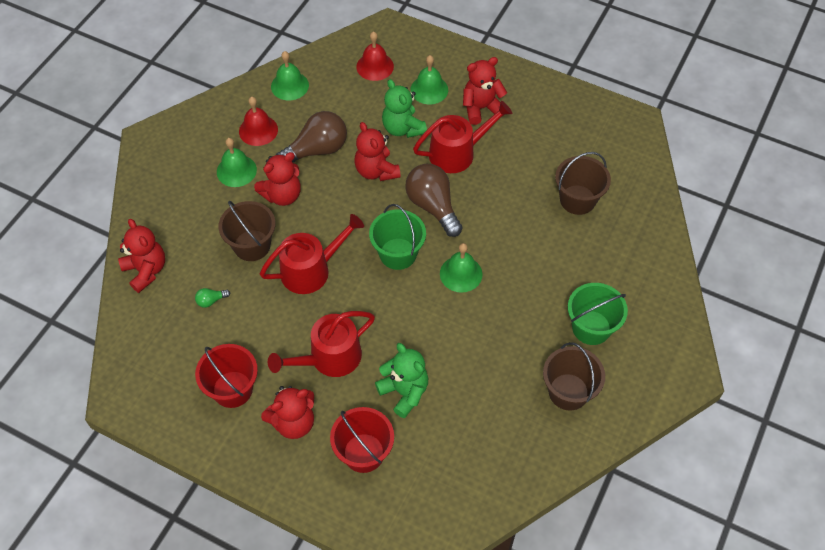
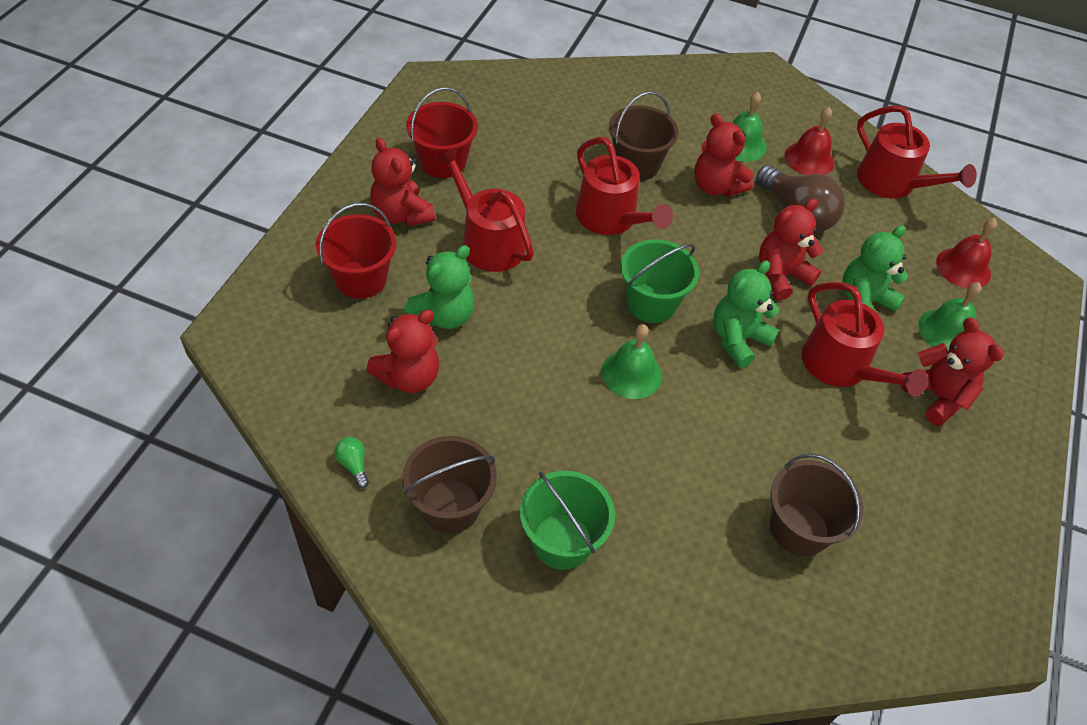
camera: 80 degrees right, 5 degrees down
red teddy bear [118,219,165,293] -> red teddy bear moved to [366,310,439,393]
green light bulb [195,288,230,308] -> green light bulb moved to [334,437,369,488]
green bell [271,51,309,100] -> red watering can [857,105,977,198]
brown light bulb [405,164,462,237] -> green teddy bear [713,261,779,368]

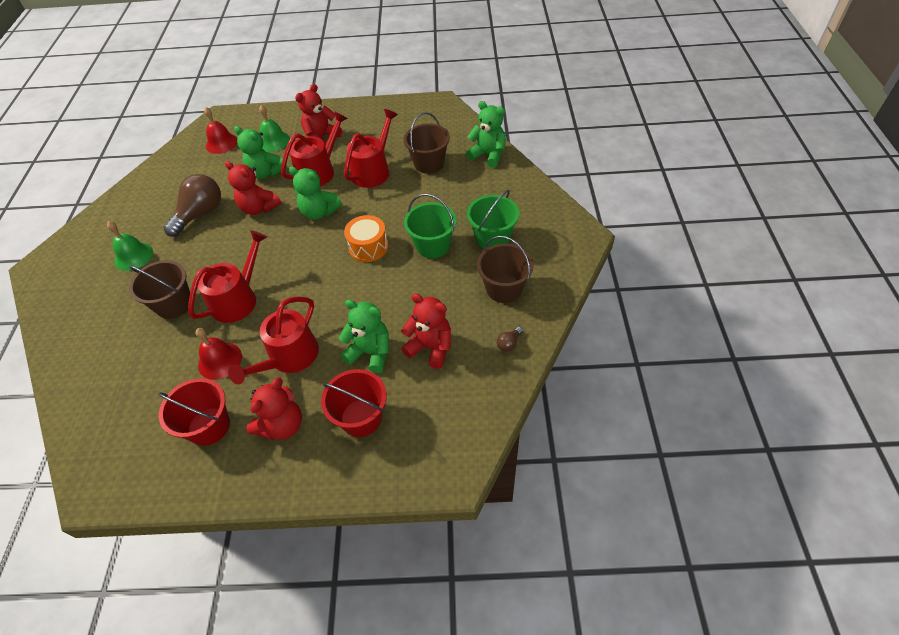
camera: 105 degrees left, 0 degrees up
green light bulb [334,437,369,488] -> brown light bulb [497,327,523,352]
green bell [602,324,662,399] -> orange drum [344,215,389,262]
green bucket [621,239,699,323] -> green bucket moved to [404,194,457,258]
red teddy bear [694,113,754,197] -> none
red bell [784,107,835,175] -> red bell moved to [195,328,242,380]
red watering can [857,105,977,198] -> red watering can moved to [344,109,398,188]
none -> green teddy bear [466,101,506,168]

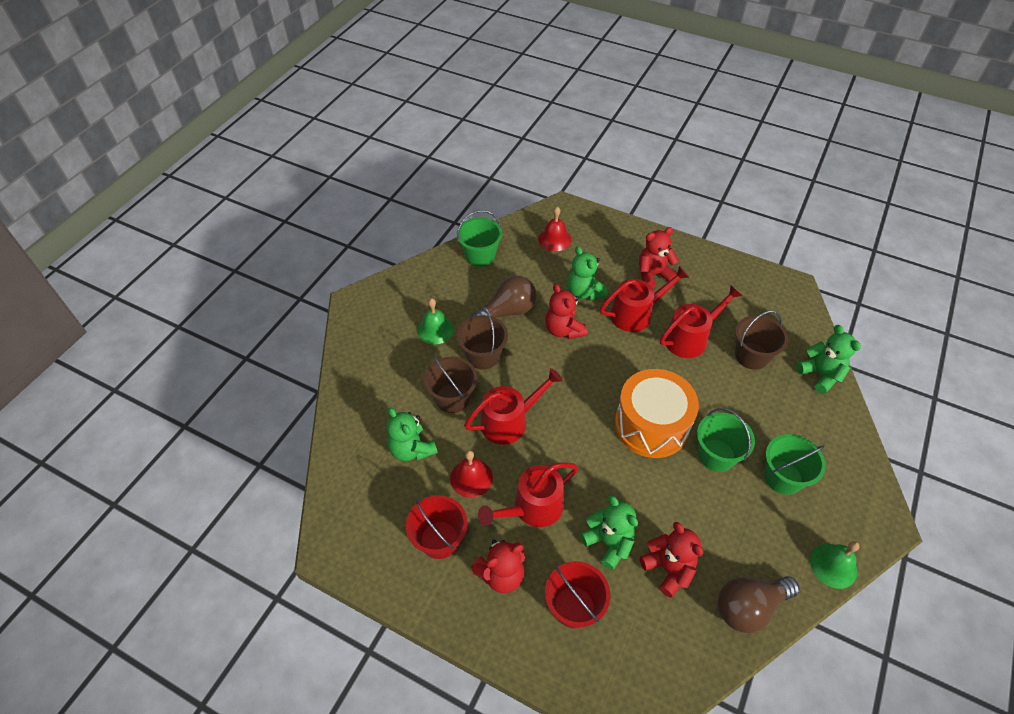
camera: 25 degrees right, 0 degrees up
green bell [259,105,290,152] -> green bell moved to [810,541,860,589]
green teddy bear [289,167,342,220] -> green teddy bear moved to [387,407,438,461]
orange drum [344,215,389,262] -> orange drum [615,369,699,458], size x1.75
brown bucket [477,236,534,303] -> brown bucket moved to [457,308,508,370]
brown light bulb [497,327,523,352] -> brown light bulb [718,576,800,633], size x2.41
none -> green bucket [456,210,502,267]

